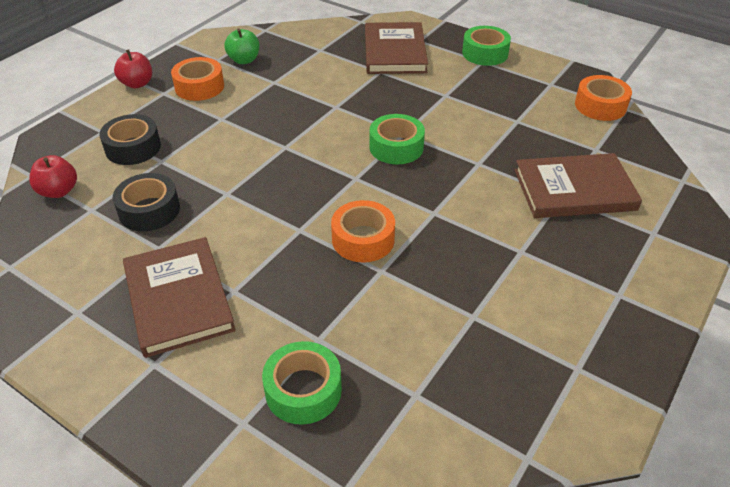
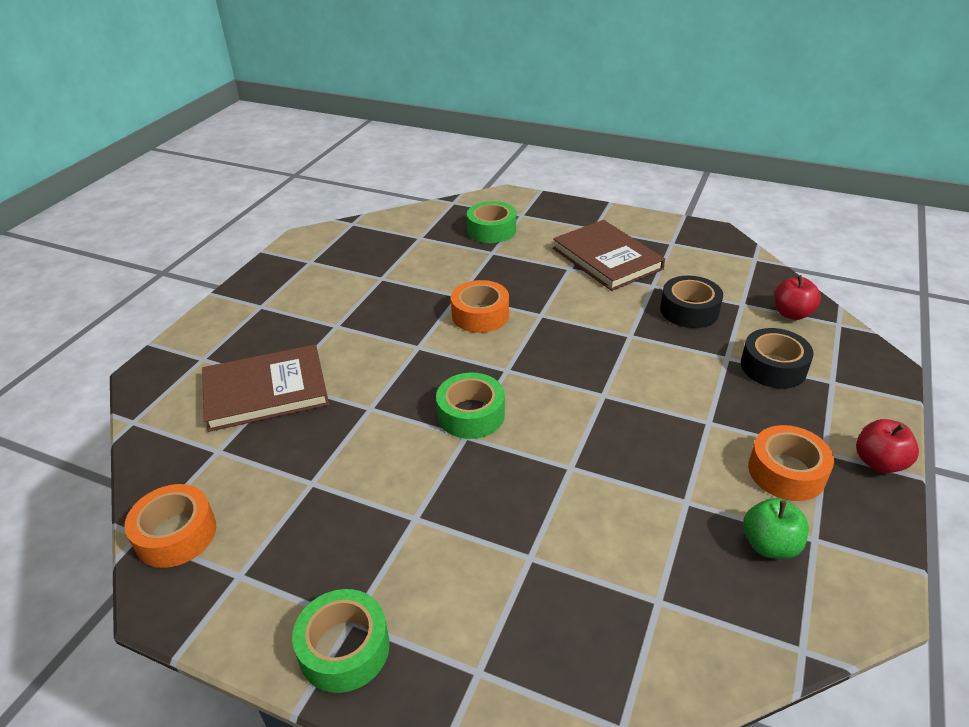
camera: 170 degrees right, 5 degrees down
brown book [365,22,428,74] -> none

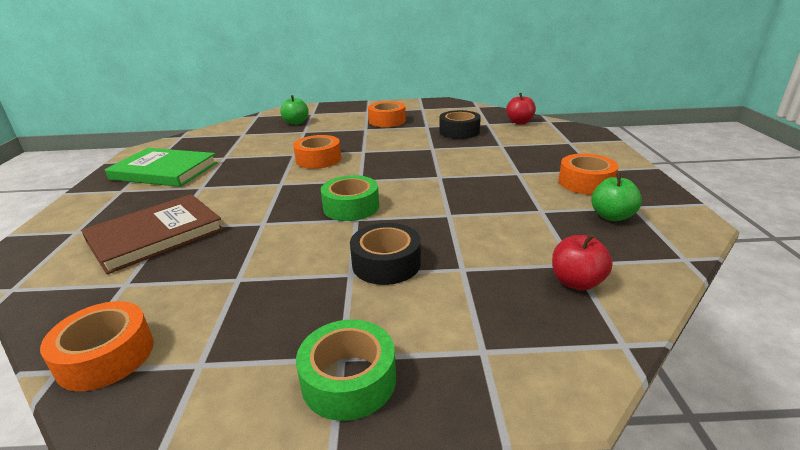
camera: 25 degrees left, 10 degrees down
green tape [467,201,516,243] -> green apple [280,95,309,125]
brown book [553,220,665,291] -> orange tape [368,101,406,127]
black tape [741,328,814,389] -> black tape moved to [350,223,421,285]
red apple [856,419,919,473] -> red apple moved to [552,233,613,291]
none -> green book [105,148,217,187]

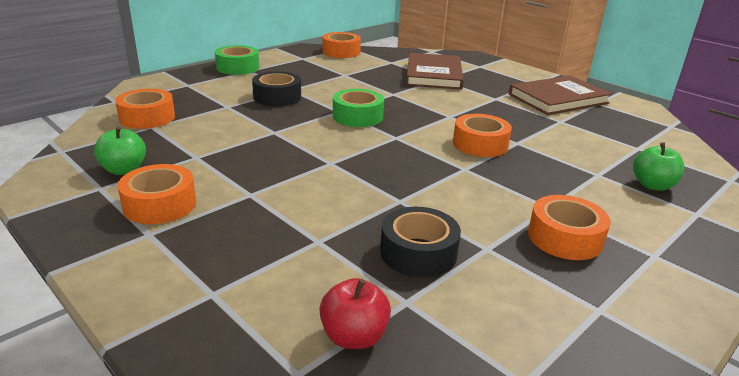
camera: 135 degrees right, 0 degrees up
green book [105,148,217,187] -> brown book [509,75,612,115]
red apple [552,233,613,291] -> orange tape [115,89,175,129]

